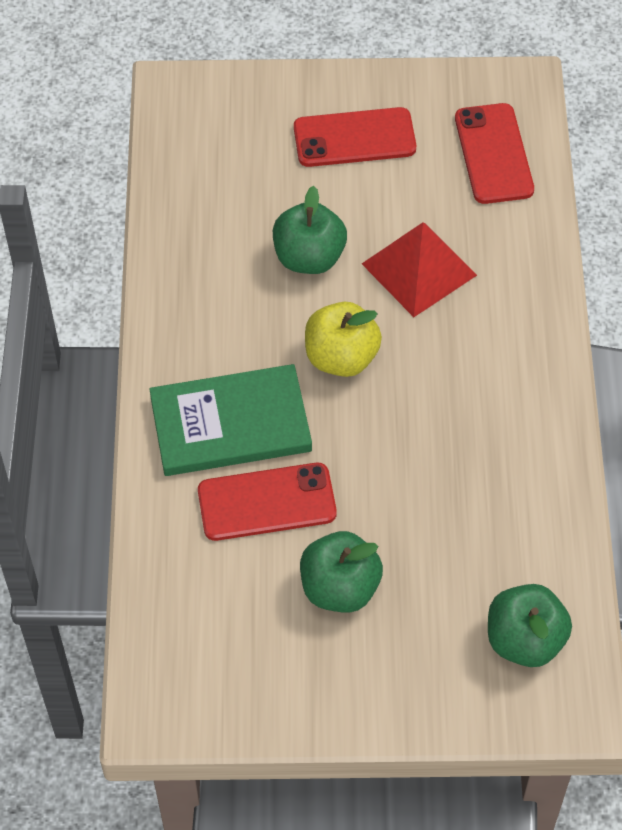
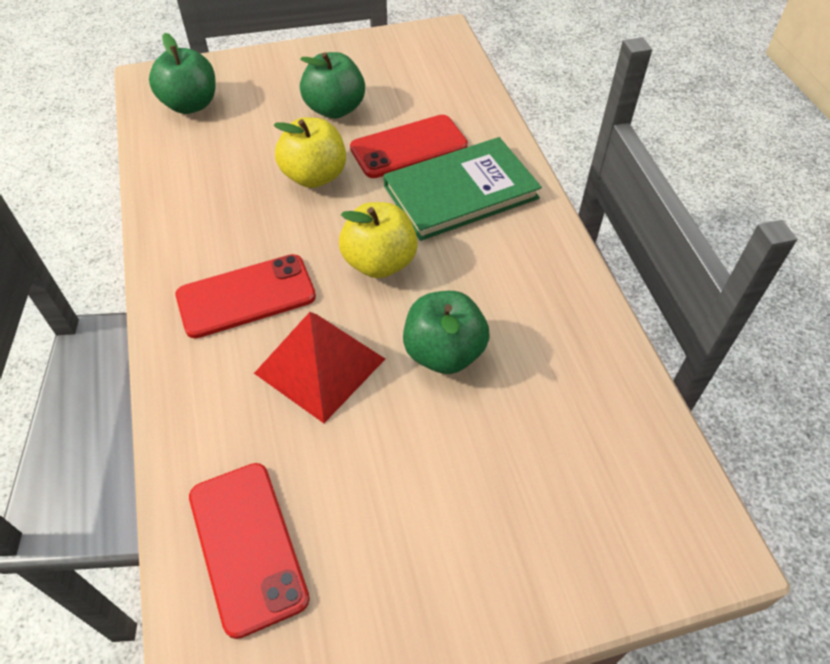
camera: 165 degrees right, 5 degrees down
red phone [294,107,416,167] -> red phone moved to [176,254,316,338]
none -> yellow apple [274,117,346,188]

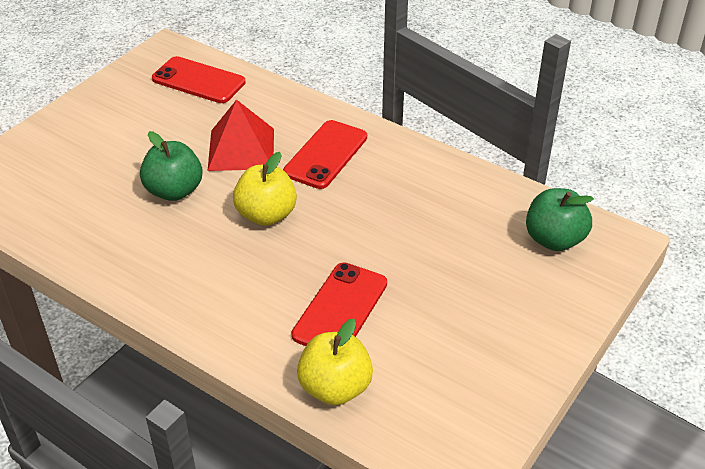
camera: 140 degrees right, 10 degrees down
yellow apple [274,117,346,188] -> yellow apple moved to [297,319,373,405]
green apple [300,52,365,119] -> none
green book [384,137,542,241] -> none

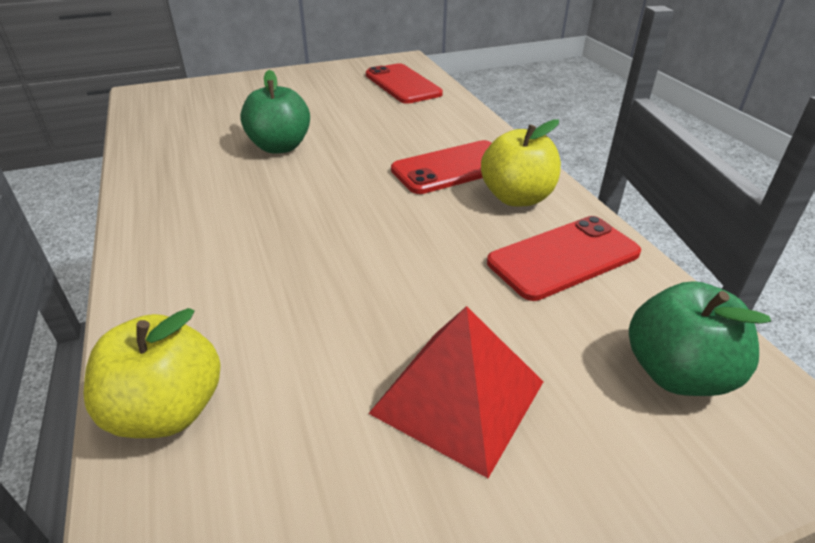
camera: 35 degrees right, 5 degrees down
red pyramid [208,100,274,171] -> red pyramid moved to [368,306,544,478]
yellow apple [233,152,297,226] -> yellow apple moved to [481,119,561,206]
red phone [291,262,387,346] -> red phone moved to [487,216,641,301]

